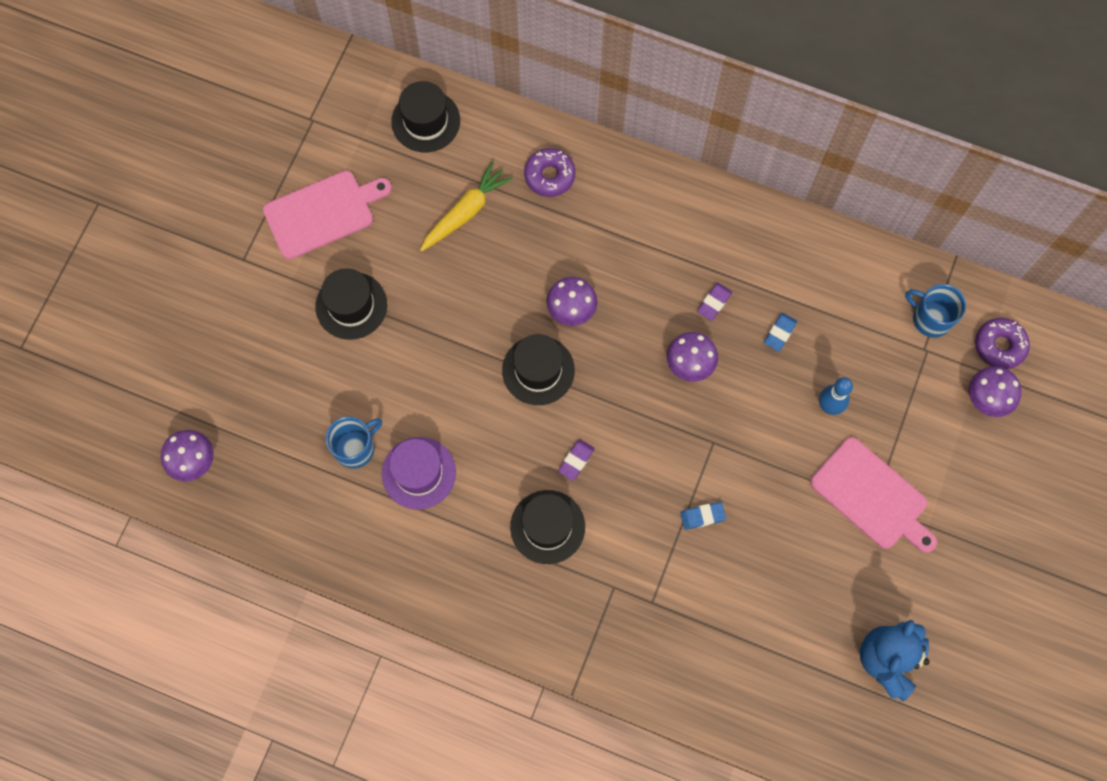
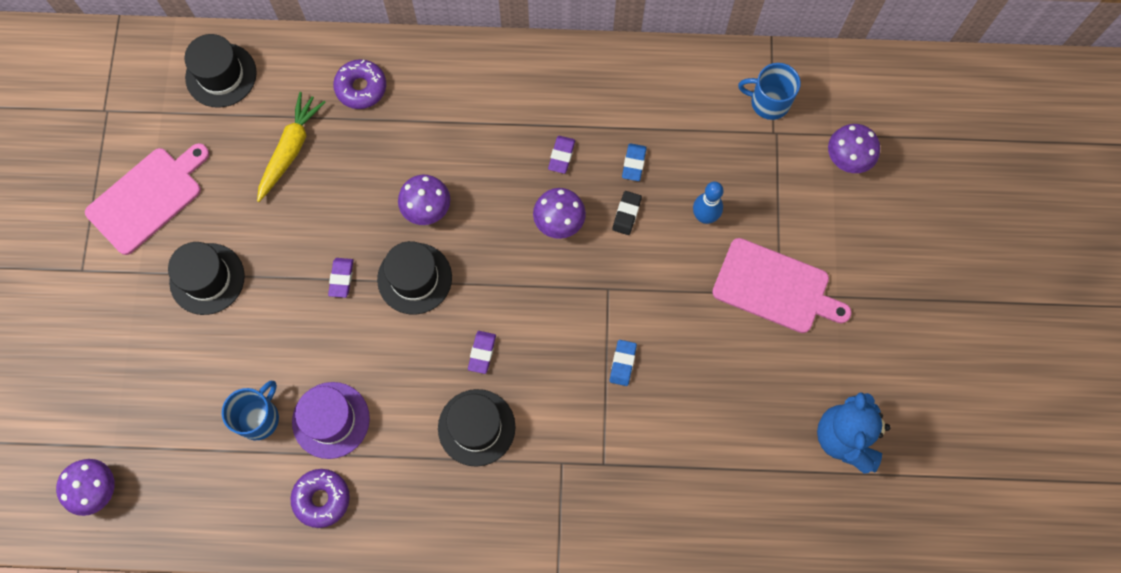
camera: 20 degrees left, 0 degrees up
blue eraser [680,502,726,530] -> blue eraser turned 45 degrees counterclockwise [610,340,637,386]
purple donut [975,318,1030,369] -> purple donut moved to [291,469,350,528]
none -> purple eraser [328,258,353,298]
none -> black eraser [612,191,642,235]

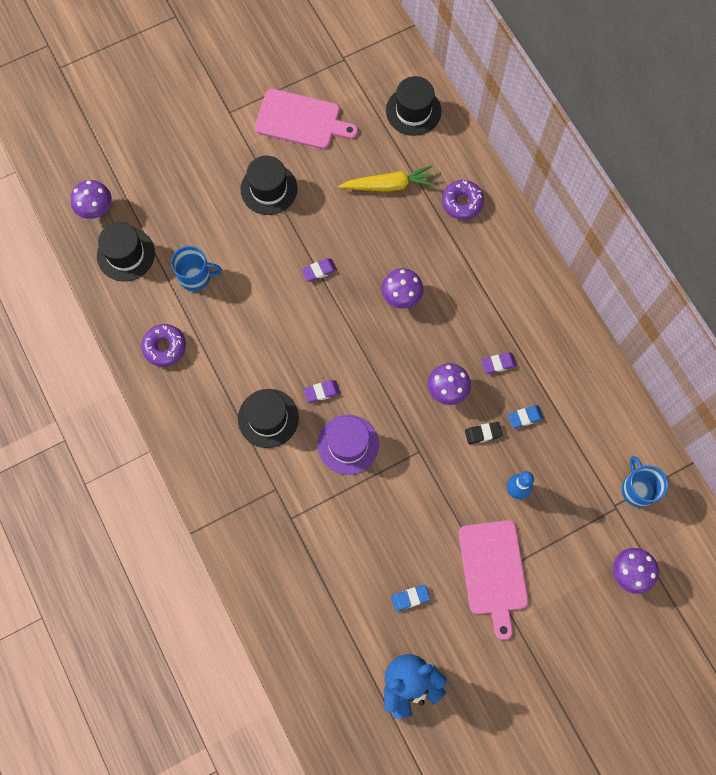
camera: 60 degrees right, 0 degrees up
purple hat [292,382,370,459] -> purple hat moved to [318,415,379,475]
black hat [377,241,452,315] -> black hat moved to [97,222,155,281]
blue eraser [610,340,637,386] -> blue eraser moved to [391,585,430,611]

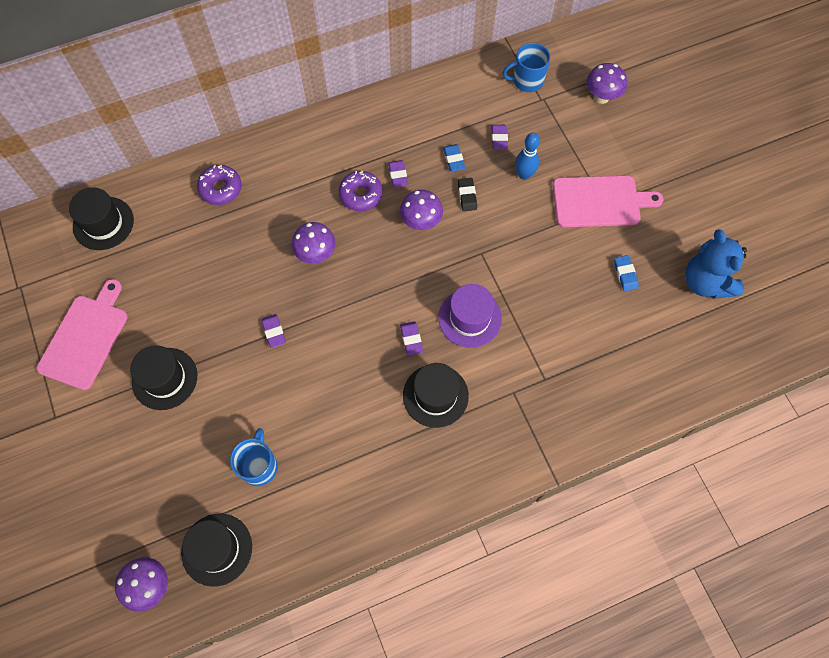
camera: 85 degrees left, 5 degrees down
purple donut [141,324,186,367] -> purple donut moved to [339,171,383,211]
yellow carrot [339,165,436,192] -> none
none -> purple eraser [491,125,508,150]

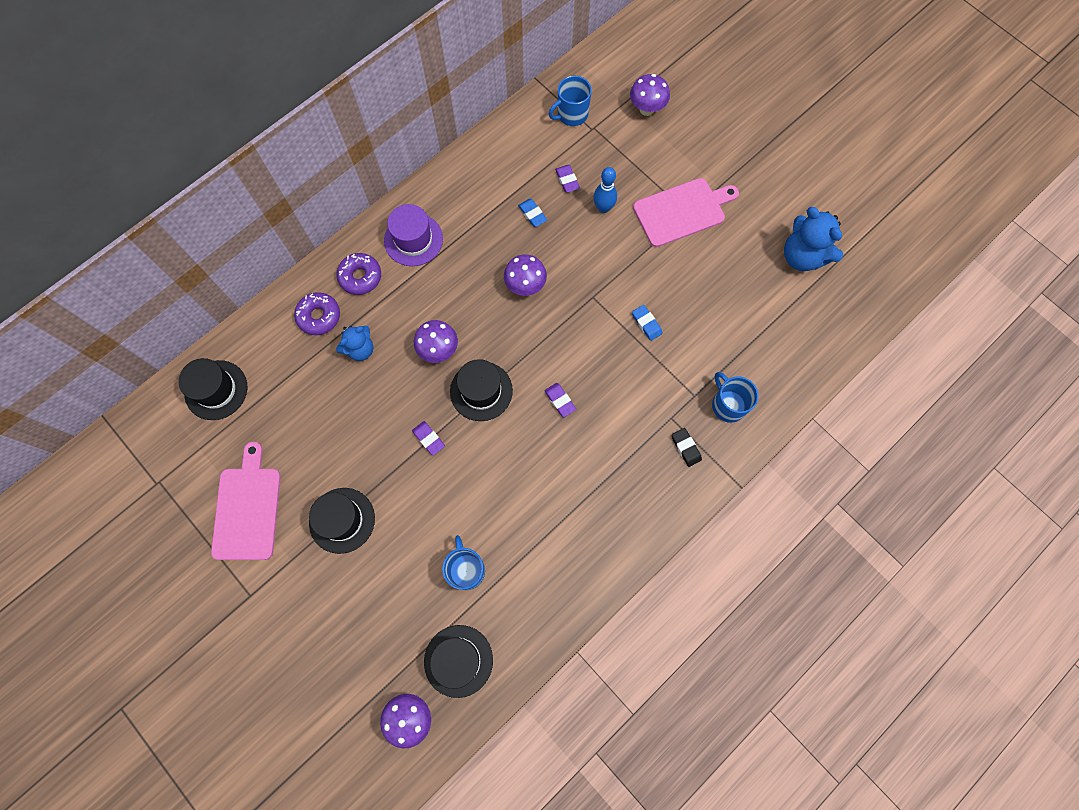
camera: 20 degrees left, 5 degrees up
purple donut [339,171,383,211] -> purple donut moved to [336,253,381,295]
purple eraser [388,160,408,188] -> none
black hat [403,363,469,428] -> black hat moved to [450,359,513,421]
purple hat [439,284,502,348] -> purple hat moved to [384,204,443,266]
black eraser [458,178,477,211] -> black eraser moved to [672,428,702,467]
blue eraser [614,255,638,291] -> blue eraser moved to [632,305,663,341]
none -> blue teddy bear [336,326,374,361]
none -> blue mug [712,372,759,423]

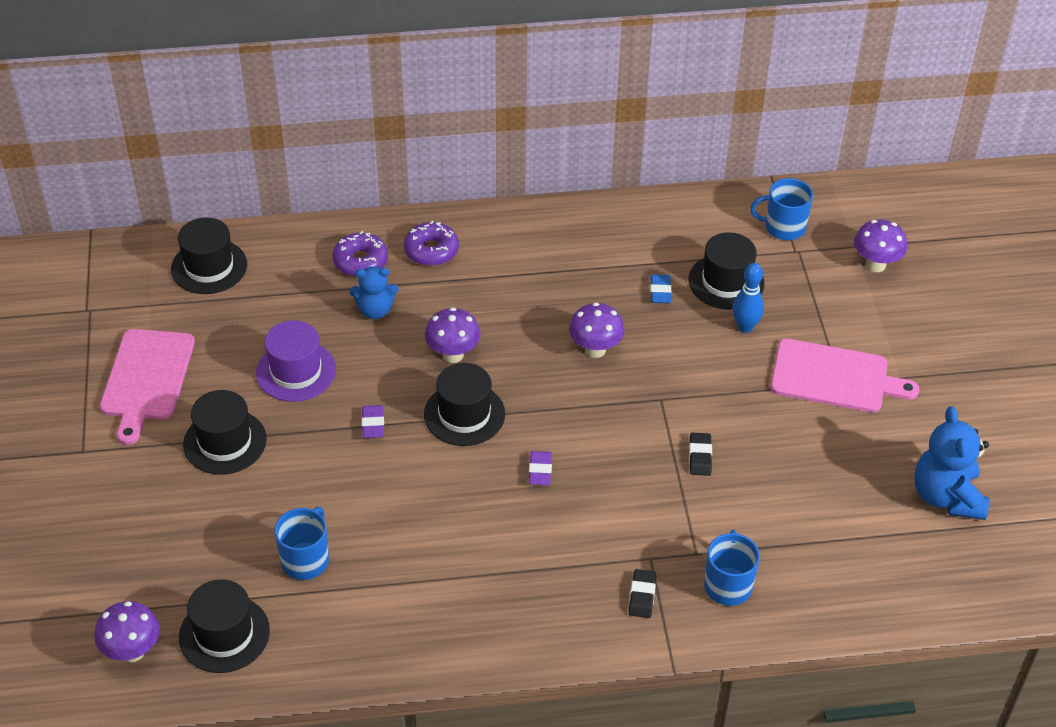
camera: 35 degrees right, 25 degrees down
pink cutting board [211,442,281,560] -> pink cutting board turned 150 degrees clockwise [100,329,195,445]
purple hat [384,204,443,266] -> purple hat moved to [256,320,336,402]
purple eraser [555,165,580,193] -> black hat [688,232,765,309]
blue eraser [632,305,663,341] -> black eraser [689,433,712,476]

